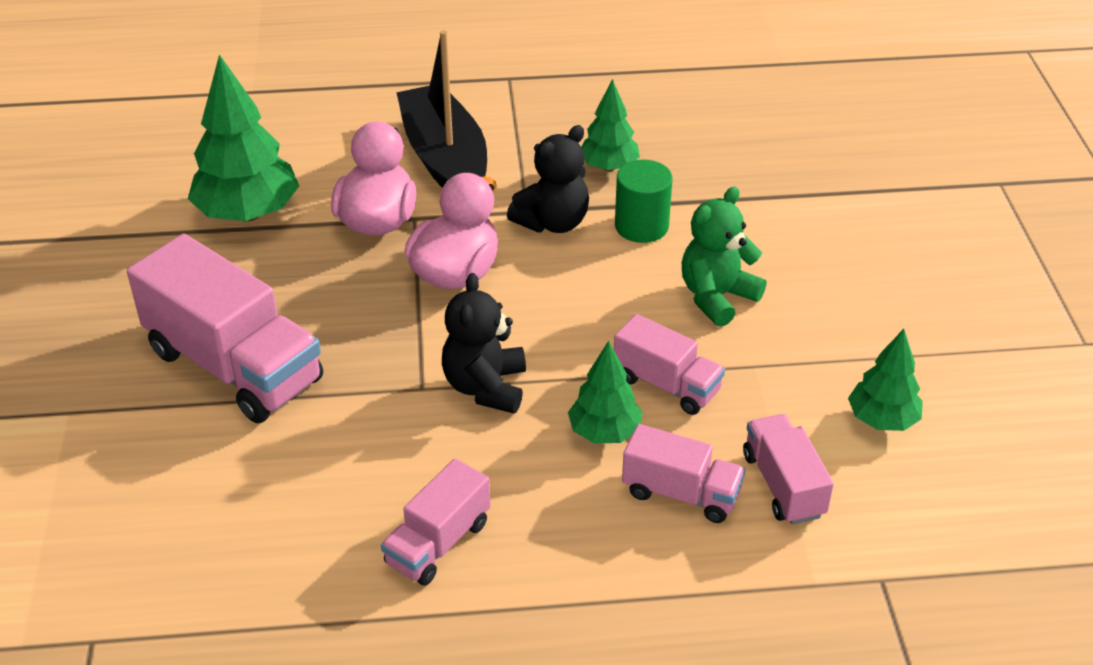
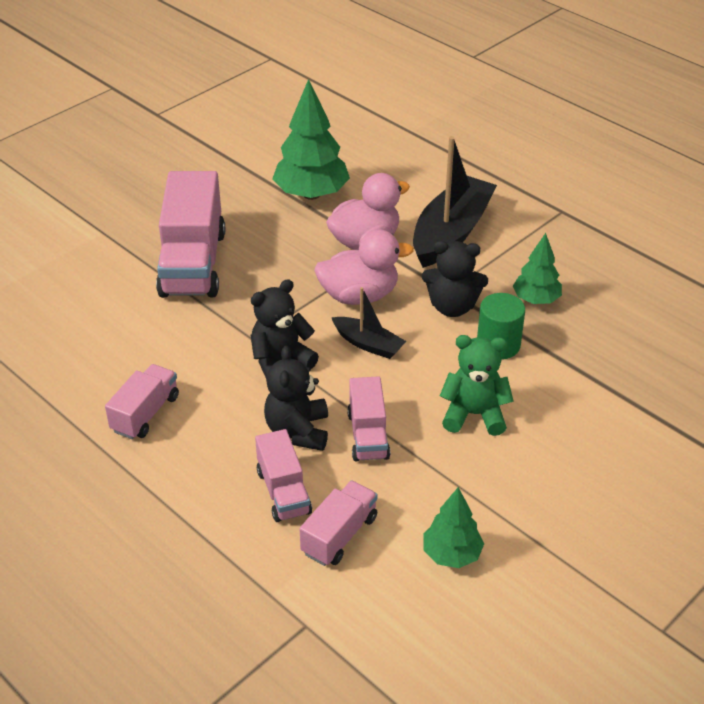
camera: 50 degrees right, 0 degrees up
pink truck [381,458,490,586] -> pink truck turned 120 degrees clockwise [105,364,179,439]
green tree [568,341,642,443] -> black teddy bear [264,346,328,451]
none -> black boat [331,287,406,359]

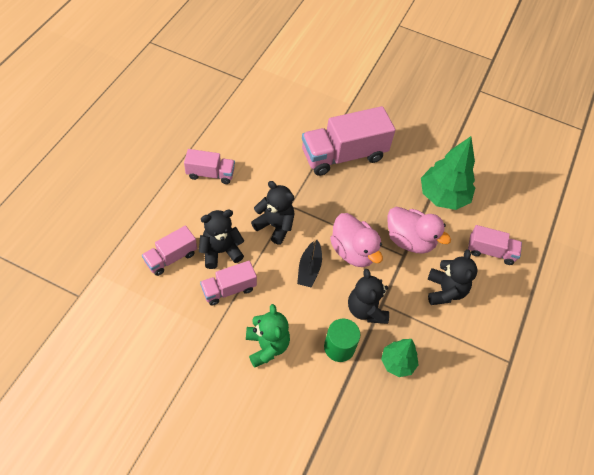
camera: 65 degrees right, 15 degrees up
pink truck [300,480,378,566] -> pink truck moved to [468,225,522,265]
black boat [413,136,497,268] -> black teddy bear [428,249,477,305]
green tree [423,487,484,568] -> none

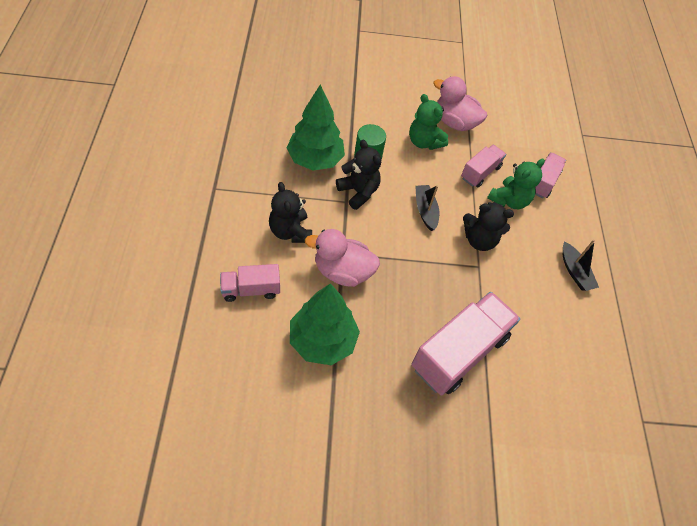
camera: 155 degrees right, 0 degrees up
pink truck [184,149,235,184] -> black boat [563,240,599,291]
black teddy bear [199,210,244,269] -> green teddy bear [487,159,545,209]
pink duck [330,213,383,267] -> pink duck moved to [433,76,487,131]
green tree [381,339,419,377] -> green tree [287,84,345,170], size x1.72

